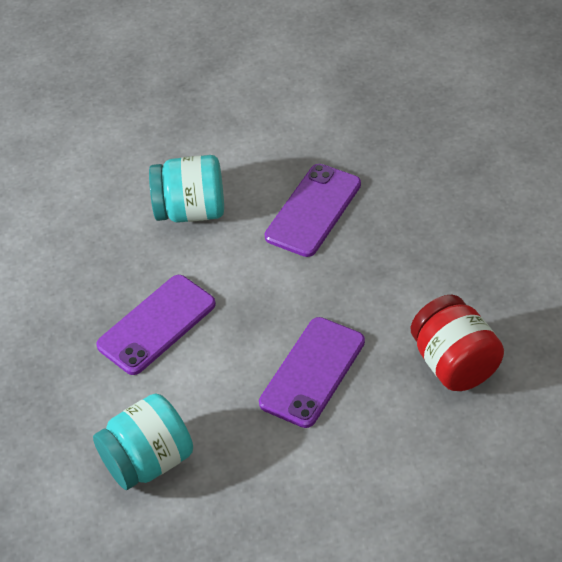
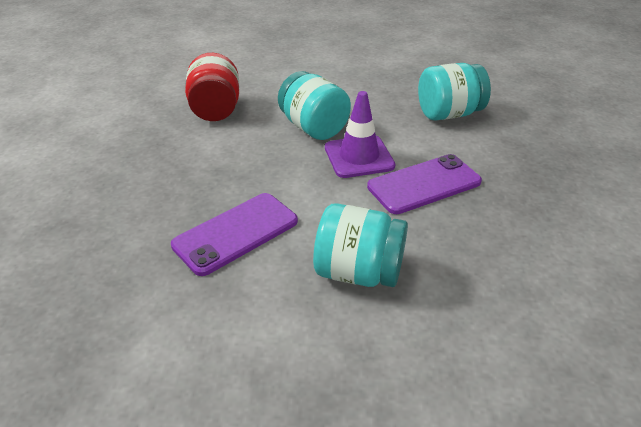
camera: 165 degrees left, 10 degrees down
purple phone [259,317,365,428] -> turquoise jar [278,71,351,140]
none -> purple traffic cone [325,91,395,178]

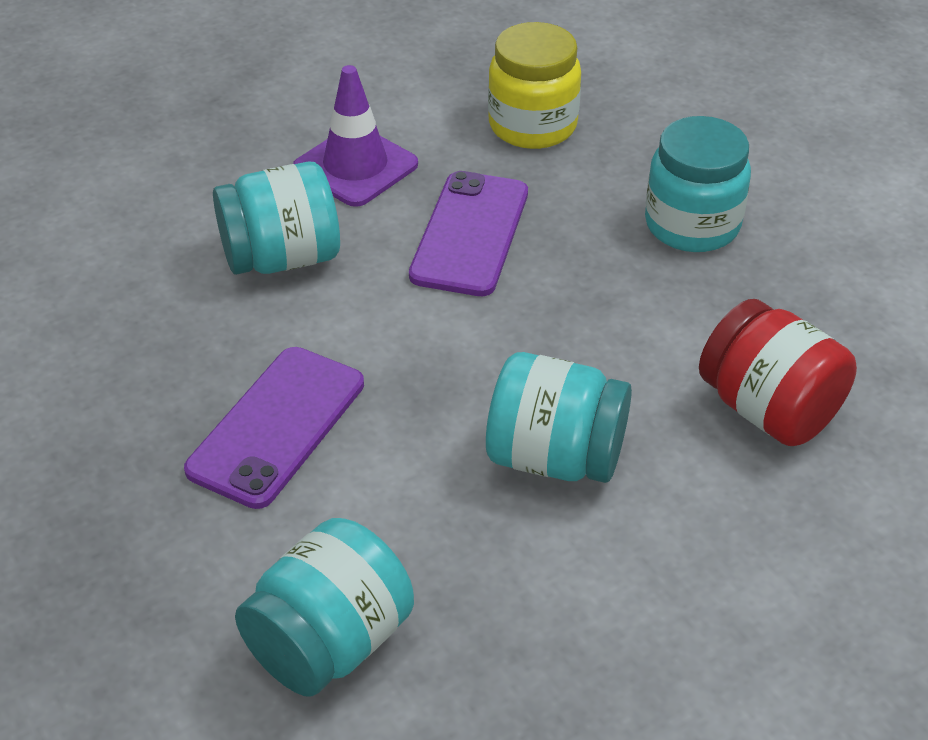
camera: 145 degrees right, 5 degrees up
purple traffic cone [325,91,395,178] -> purple traffic cone moved to [293,65,418,207]
none -> yellow jar [488,22,581,149]
none -> turquoise jar [645,116,751,252]

